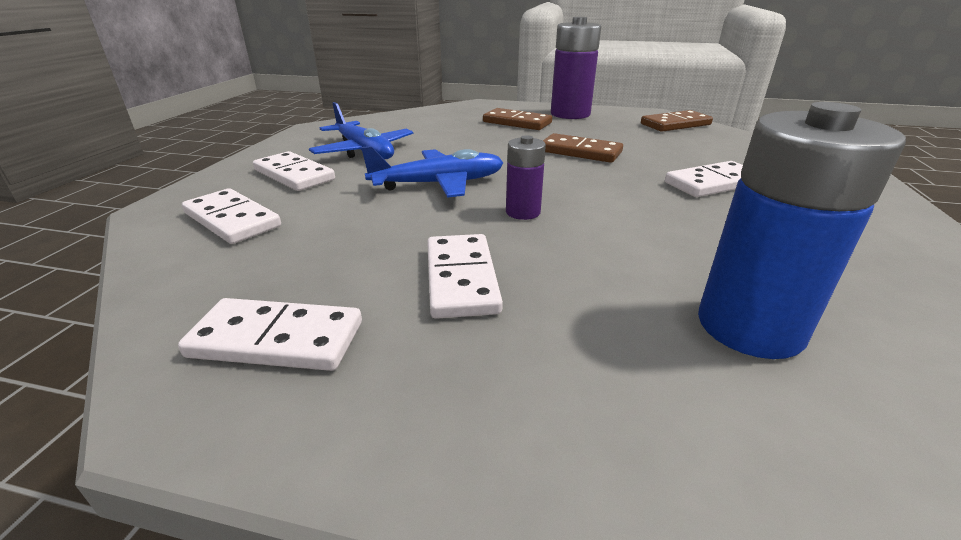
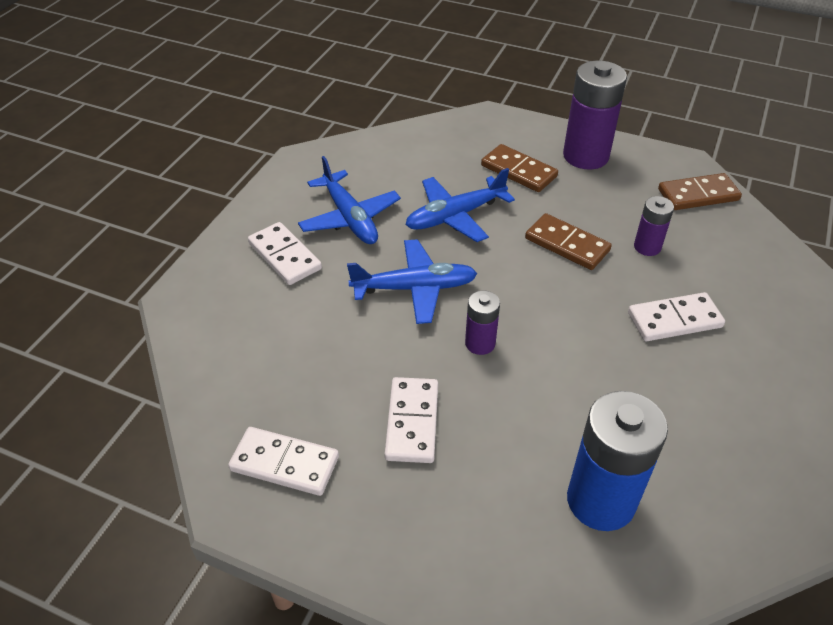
camera: 10 degrees right, 15 degrees up
white domino [182,188,281,244] -> none
none -> blue plane [405,168,515,242]
none -> purple battery [634,196,674,256]

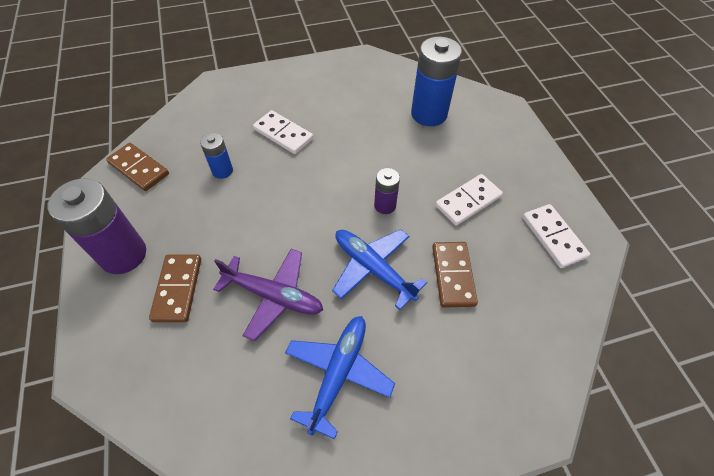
camera: 130 degrees left, 10 degrees up
white domino [248,222,322,285] -> none
blue plane [405,168,515,242] -> purple plane [213,249,323,341]
brown domino [525,213,612,270] -> brown domino moved to [432,242,478,308]
purple battery [634,196,674,256] -> blue battery [200,133,233,179]

